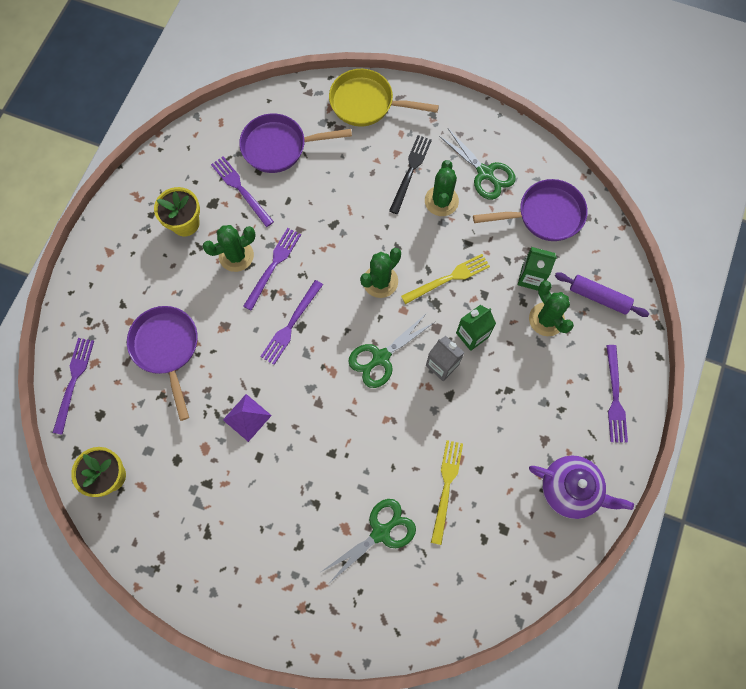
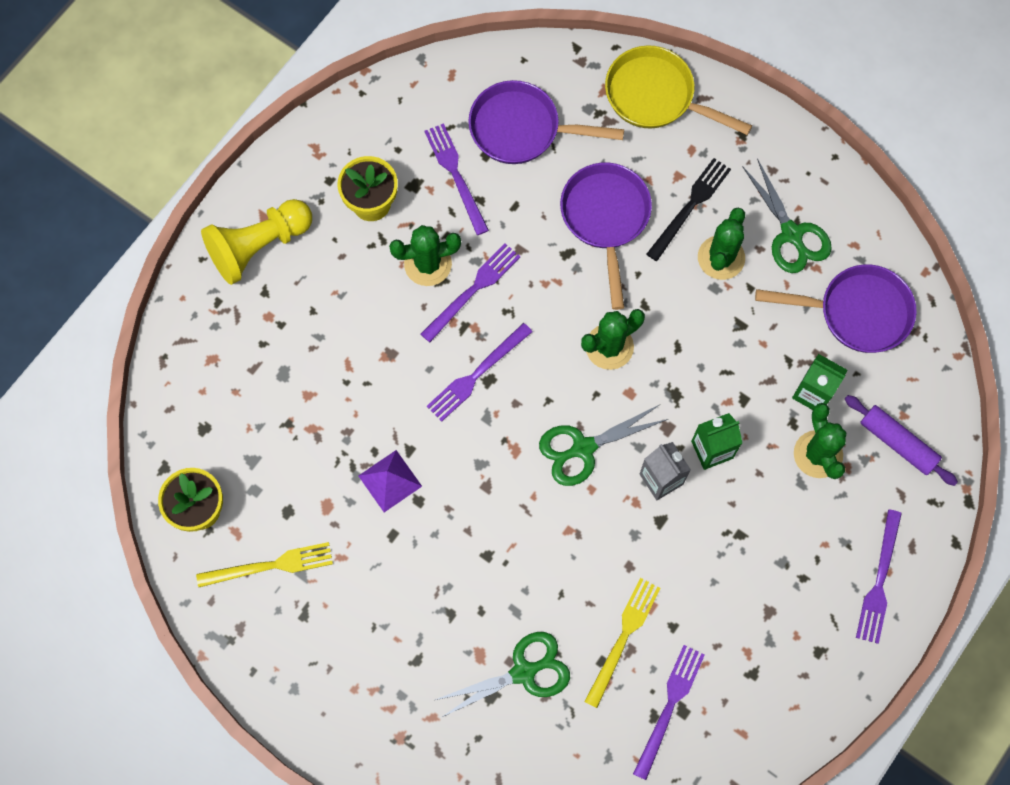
camera: 15 degrees right, 0 degrees up
purple fork [53,338,94,435] -> purple fork moved to [633,645,705,780]
purple pan [127,306,198,421] -> purple pan moved to [560,163,652,310]
yellow fork [401,254,490,304] -> yellow fork moved to [196,542,333,587]
purple teapot [529,455,634,519] -> none
none -> yellow pawn [201,199,312,285]

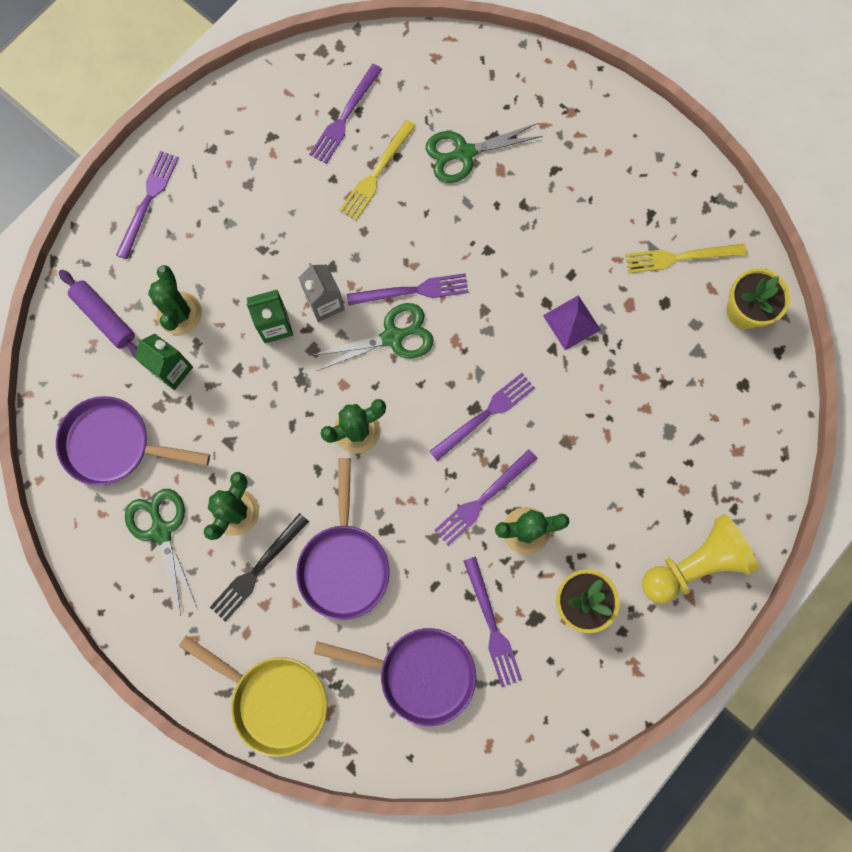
camera: 175 degrees left, 5 degrees up
none -> purple fork [347,273,469,305]

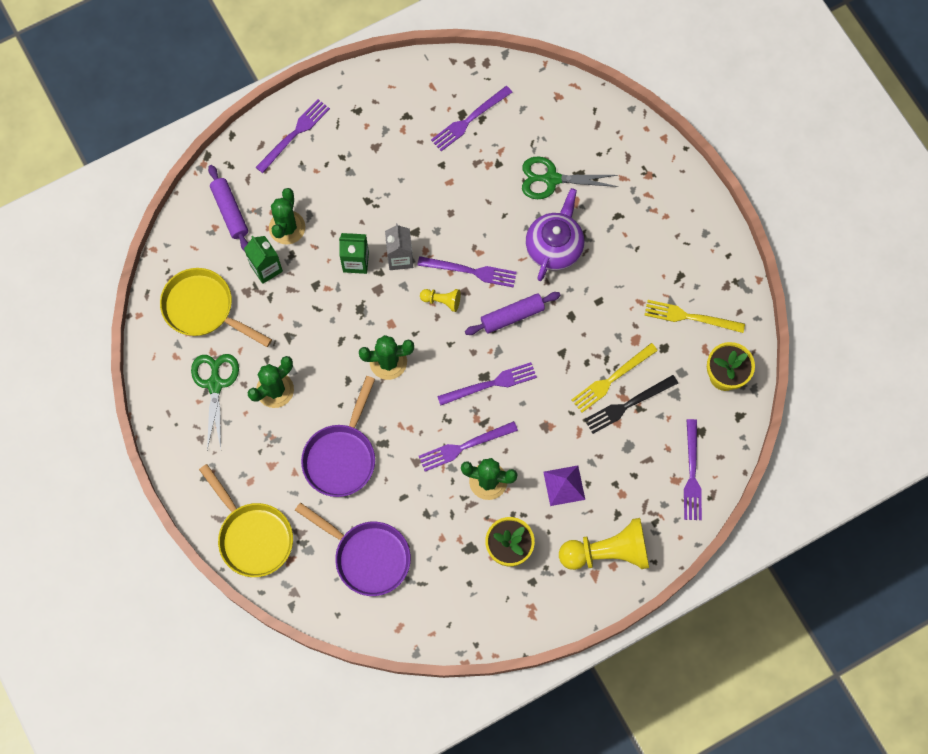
camera: 20 degrees right, 5 degrees down
purple pan [56,396,210,486] -> yellow pan [160,268,272,347]
black fork [210,513,309,622] -> black fork moved to [584,375,678,434]
green scissors [311,303,433,371] -> yellow pawn [420,289,461,312]
yellow fork [339,120,416,221] -> yellow fork moved to [572,343,658,413]
purple fork [464,557,522,687] -> purple fork moved to [684,419,702,520]
purple pyramid [543,295,601,350] -> purple pyramid moved to [543,466,585,506]
none -> purple rolling pin [465,292,561,335]
none -> purple teapot [526,188,584,281]

